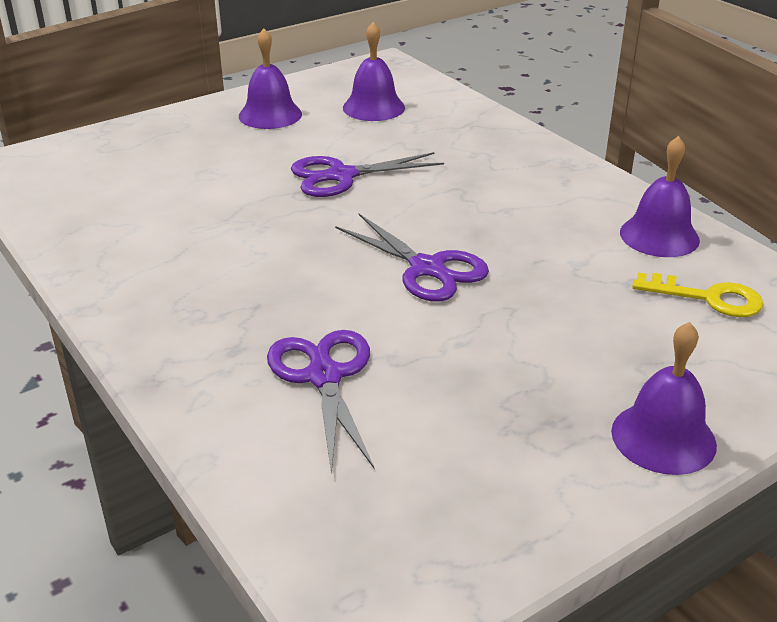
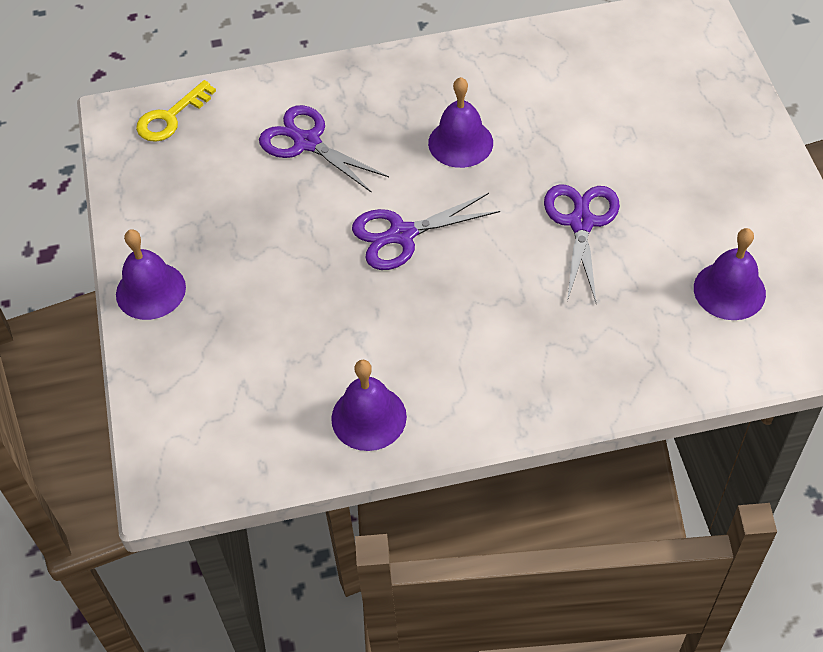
camera: 115 degrees right, 20 degrees up
purple bell [239,28,302,129] -> purple bell moved to [428,77,493,168]
purple scissors [267,330,374,474] -> purple scissors turned 150 degrees counterclockwise [259,105,389,193]
yellow key [632,273,763,317] -> yellow key moved to [136,80,216,142]

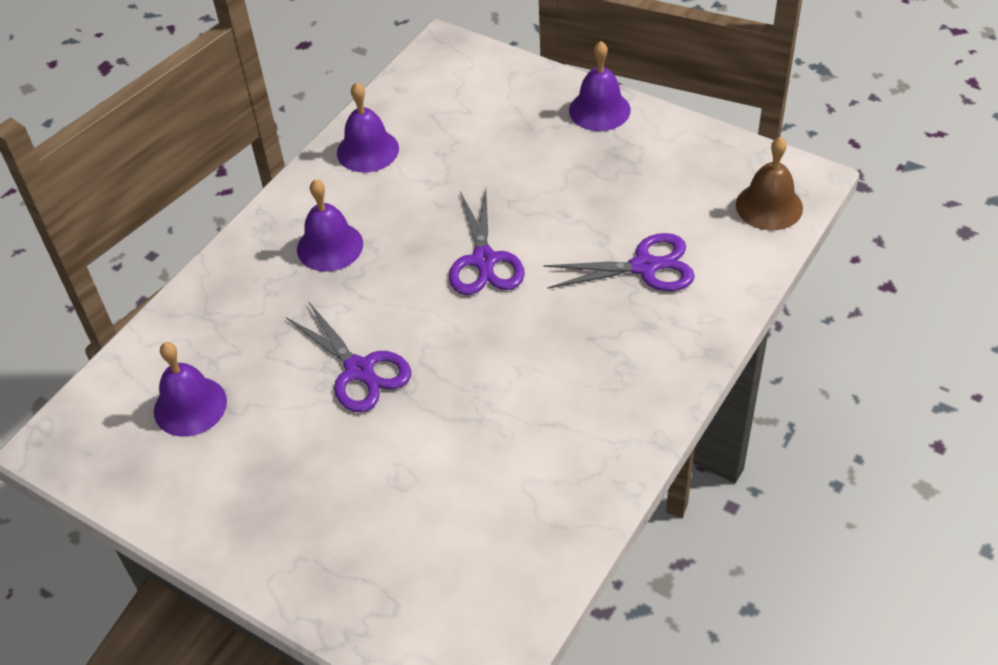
camera: 135 degrees right, 5 degrees down
yellow key [136,80,216,142] -> brown bell [736,137,803,231]
purple scissors [352,193,500,270] -> purple scissors turned 150 degrees clockwise [449,189,525,295]
purple bell [428,77,493,168] -> purple bell moved to [297,179,363,272]

